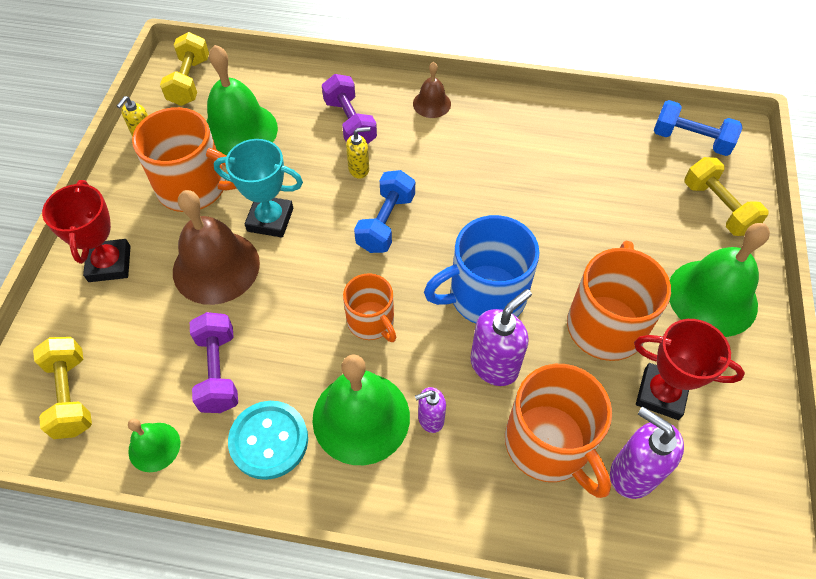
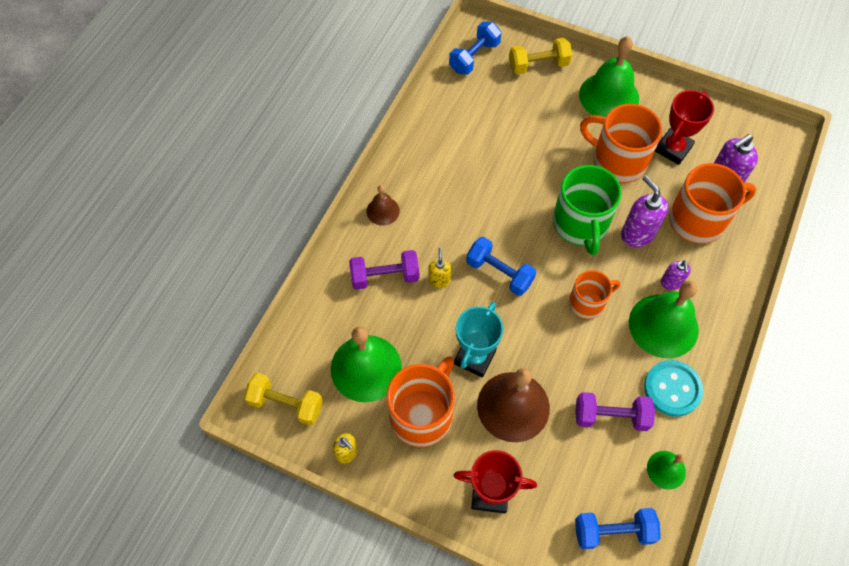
camera: 75 degrees left, 5 degrees up
yellow dumbbell [33,337,92,439] -> blue dumbbell [575,508,661,549]
blue mug [424,215,539,324] -> green mug [553,165,622,255]

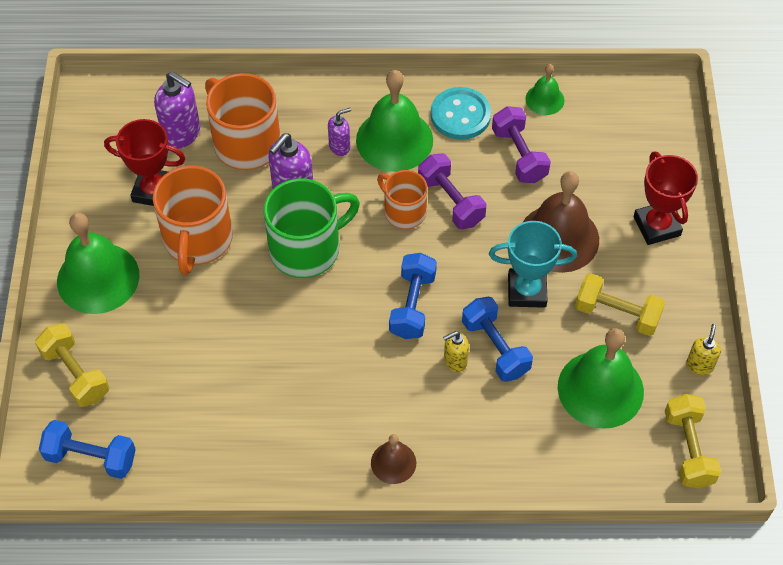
camera: 115 degrees left, 5 degrees down
purple dumbbell [349,250,419,290] -> purple dumbbell moved to [418,154,486,229]
orange mug [387,356,455,447] -> yellow dumbbell [575,273,665,336]
blue dumbbell [575,508,661,549] -> blue dumbbell moved to [462,297,533,382]

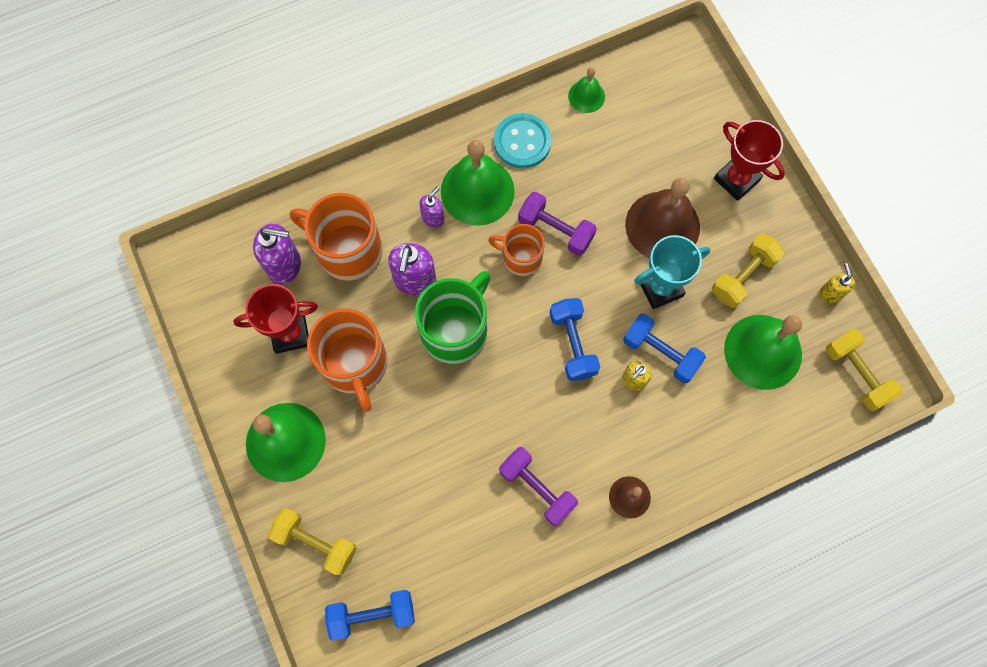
camera: 25 degrees left, 15 degrees up
purple dumbbell [492,106,551,183] -> purple dumbbell moved to [499,447,578,526]
yellow dumbbell [575,273,665,336] -> yellow dumbbell turned 45 degrees counterclockwise [712,234,785,308]

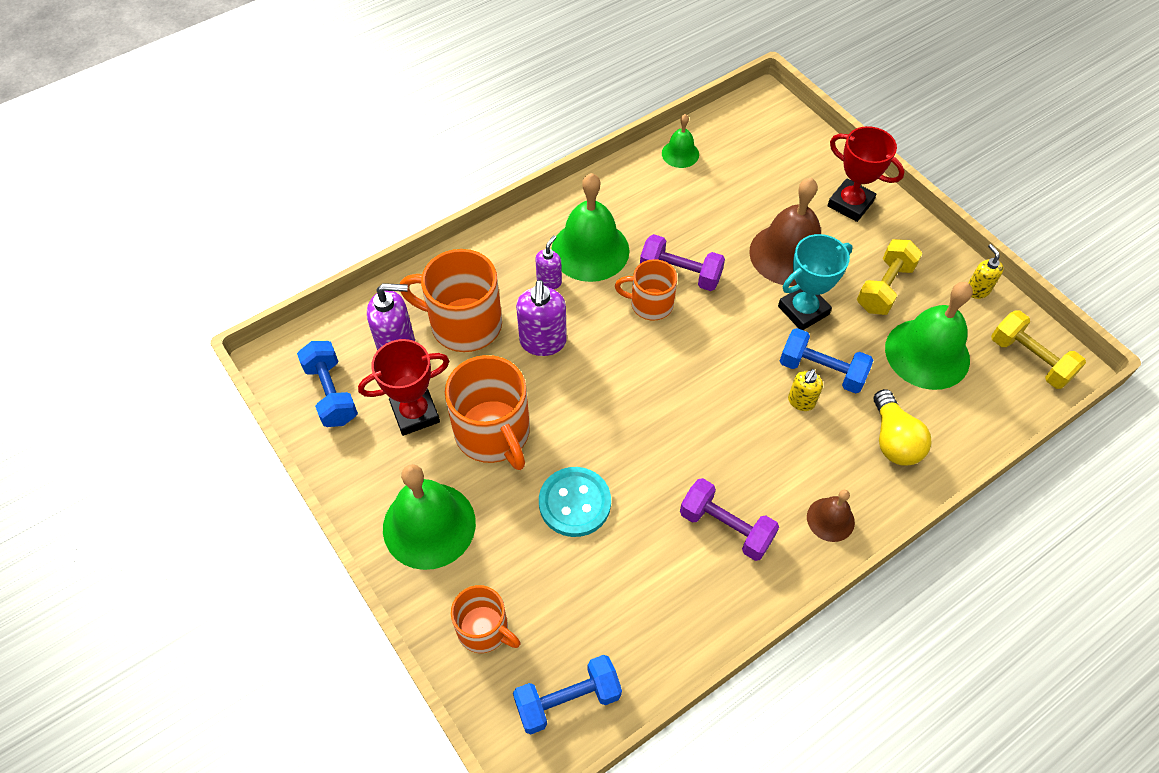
camera: 10 degrees left, 15 degrees down
yellow dumbbell [268,508,357,575] -> orange mug [451,585,520,653]
green mug [415,271,490,365] -> none
turquoise button [494,113,552,169] -> turquoise button moved to [539,467,611,537]
blue dumbbell [550,298,600,381] -> blue dumbbell moved to [297,341,358,427]
none -> yellow light bulb [874,389,932,466]

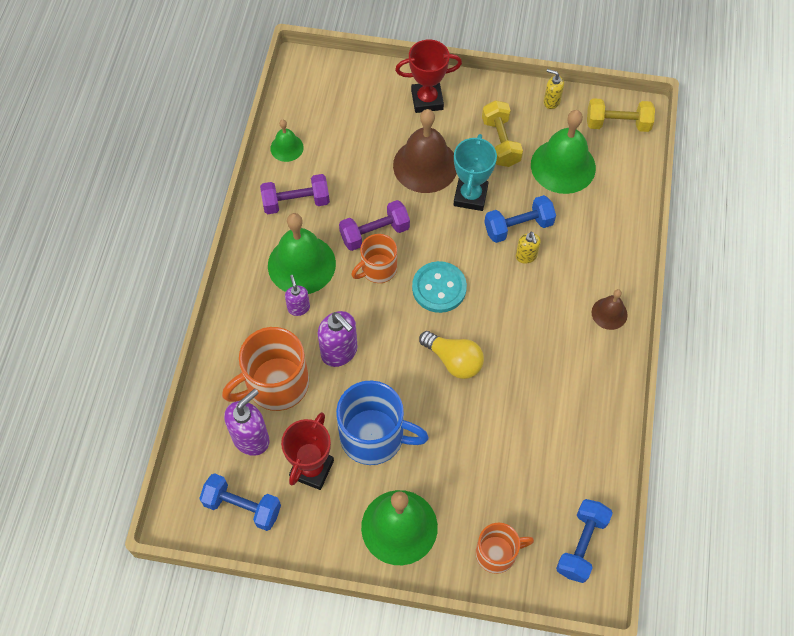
camera: 45 degrees left, 5 degrees up
orange mug [445,355,530,470] -> blue mug [336,380,429,465]
turquoise button [539,467,611,537] -> turquoise button moved to [412,261,467,313]
purple dumbbell [680,478,779,561] -> purple dumbbell moved to [260,174,330,214]
yellow light bulb [874,389,932,466] -> yellow light bulb moved to [419,331,484,379]

